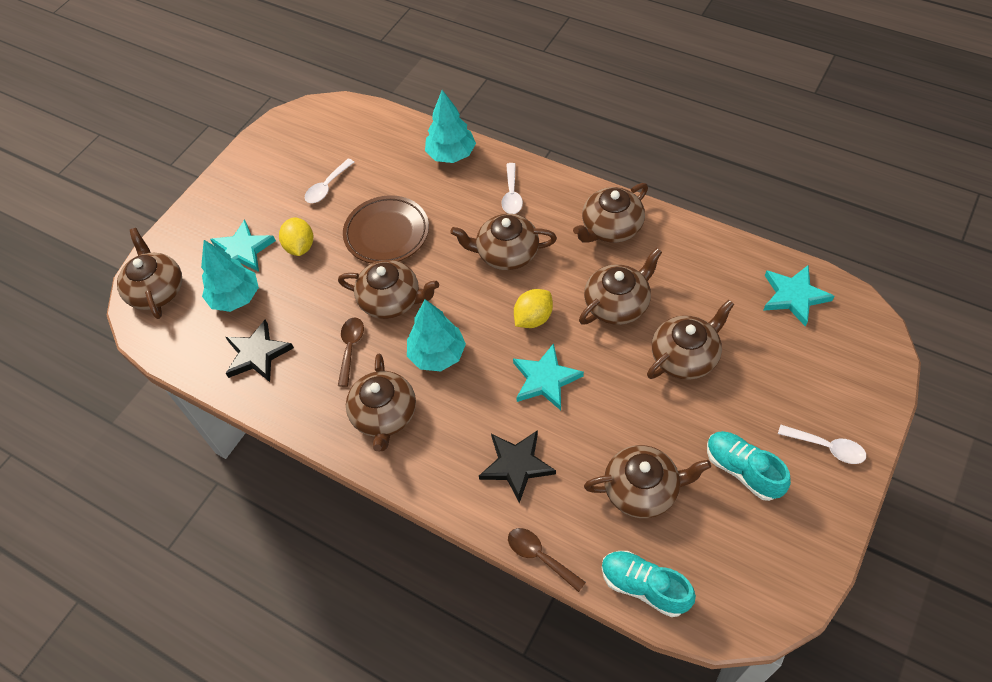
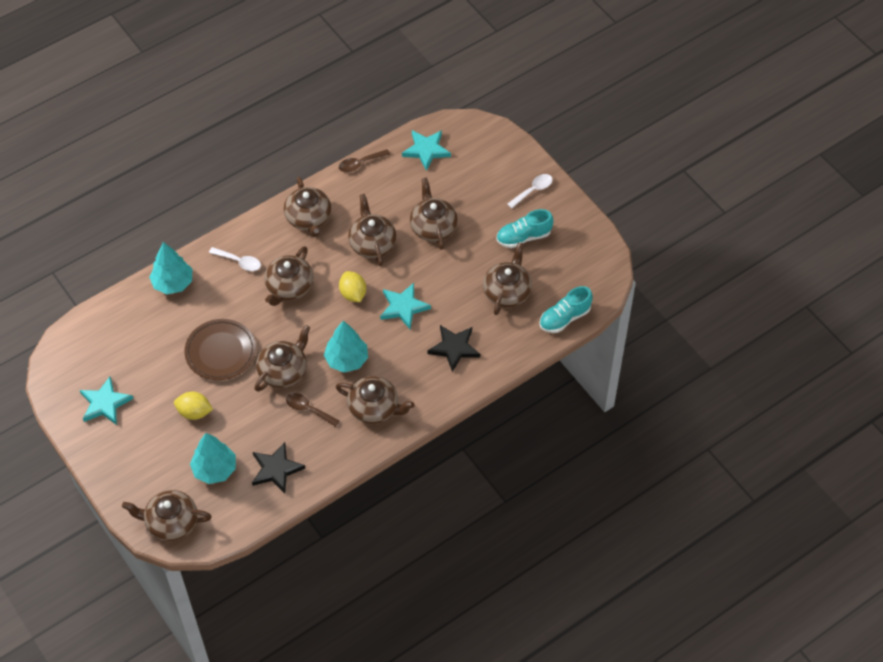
camera: 70 degrees left, 0 degrees up
turquoise star [210,220,276,272] -> turquoise star moved to [80,377,133,425]
white spoon [305,159,354,203] -> none
brown spoon [508,528,586,592] -> brown spoon moved to [339,149,390,172]

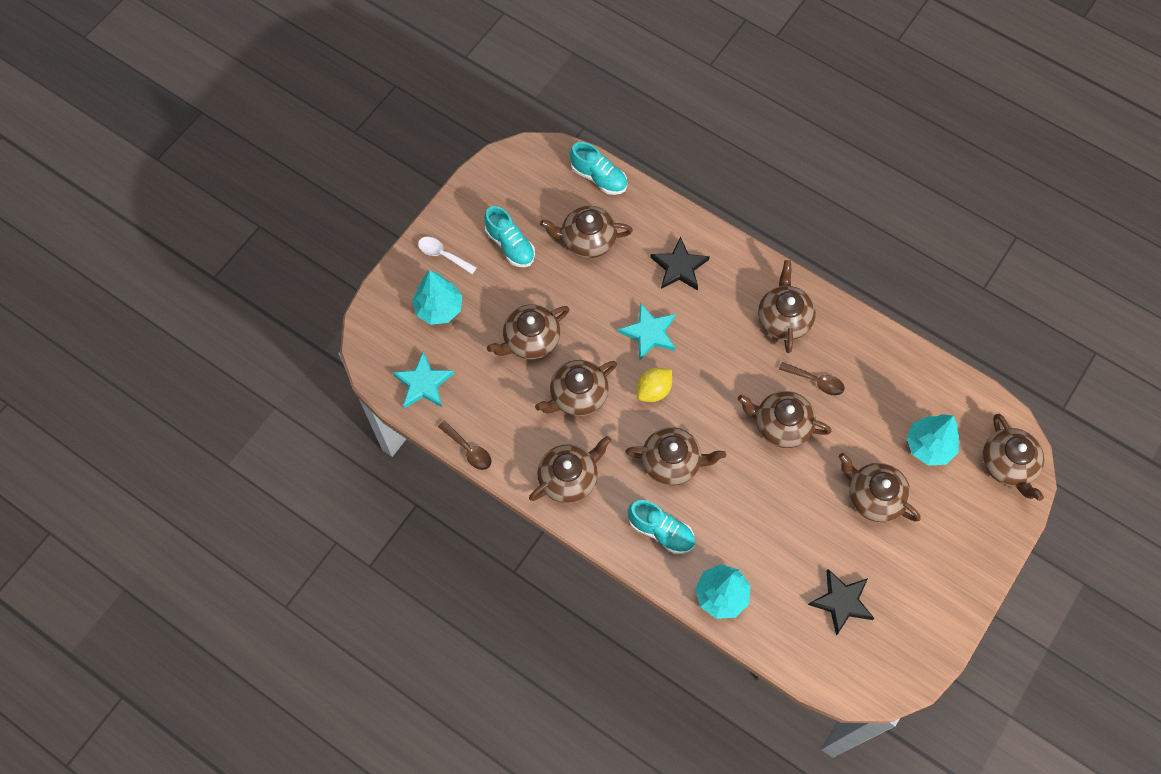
camera: 110 degrees left, 10 degrees up
turquoise star [80,377,133,425] -> none
yellow lemon [174,392,213,420] -> brown teapot [839,453,921,522]
brown plate [185,319,256,380] -> none
white spoon [209,247,261,271] -> turquoise shoe [628,500,695,554]
black star [252,442,305,494] -> black star moved to [808,569,875,635]
brown spoon [286,393,339,427] -> brown spoon turned 75 degrees counterclockwise [779,362,845,396]
turquoise tree [324,320,368,373] -> turquoise tree moved to [412,270,462,325]

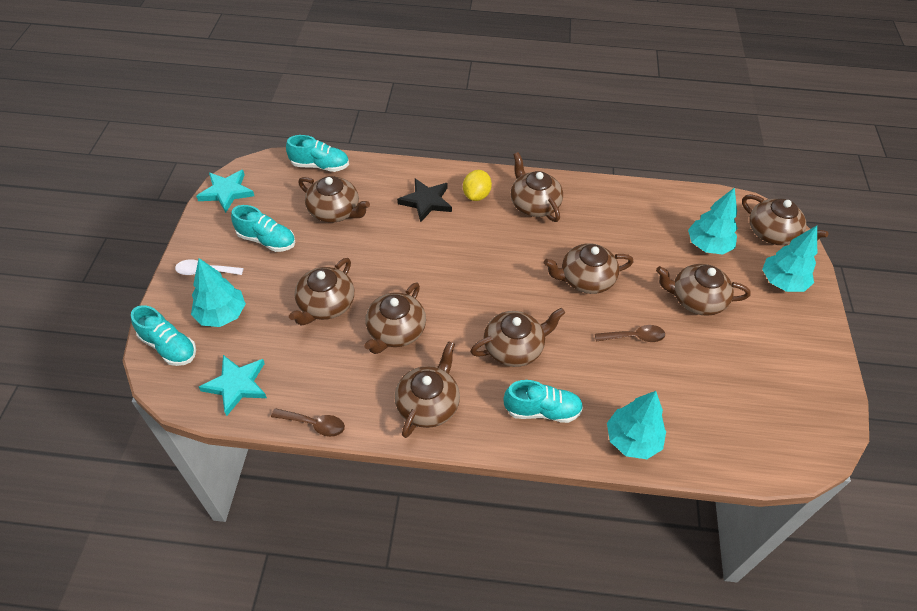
camera: 30 degrees left, 15 degrees down
brown teapot [540,206,633,258] -> brown teapot turned 120 degrees counterclockwise [298,176,370,223]
turquoise star [618,303,676,361] -> turquoise star moved to [196,170,254,213]
yellow lemon [637,368,672,402] -> yellow lemon moved to [463,170,492,201]
brown spoon [779,362,845,396] -> brown spoon moved to [595,325,665,342]
black star [808,569,875,635] -> none
none -> turquoise shoe [131,305,196,366]
none -> turquoise tree [762,226,817,292]

